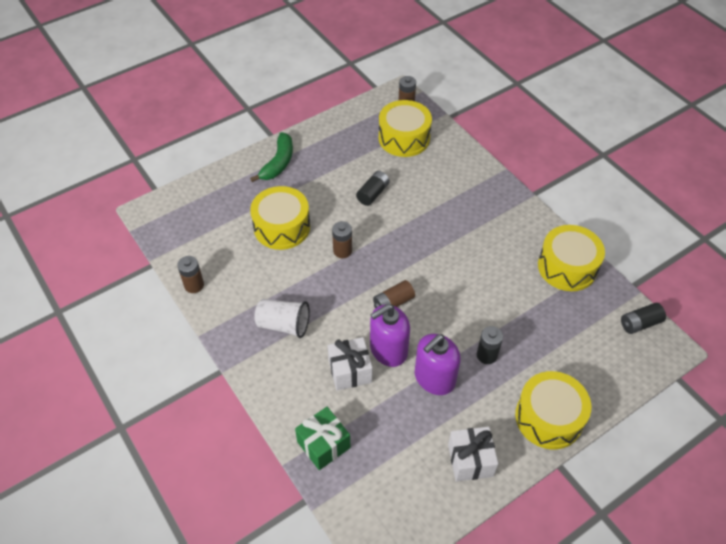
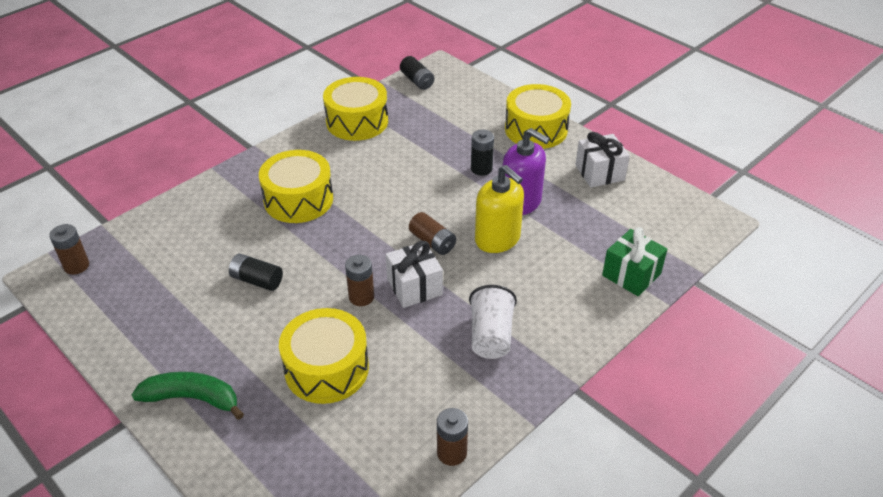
camera: 100 degrees left, 10 degrees down
white gift [328,337,372,391] -> white gift moved to [386,241,443,308]
purple soap dispenser [370,304,410,367] -> yellow soap dispenser [475,165,524,253]
yellow drum [379,100,432,157] -> yellow drum moved to [259,150,333,223]

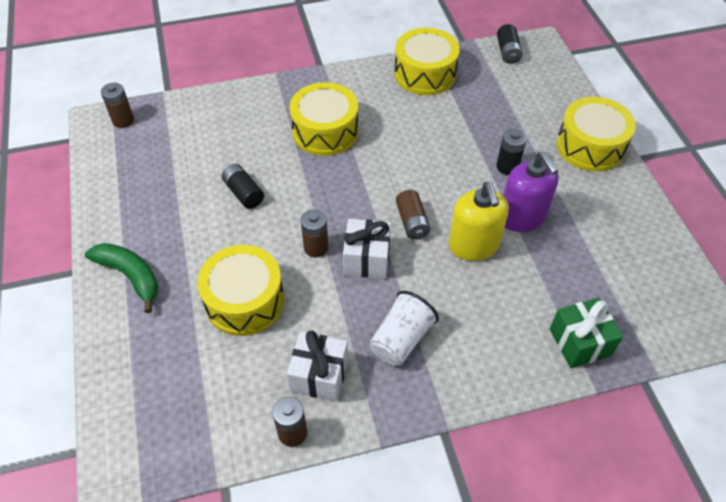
camera: 30 degrees right, 10 degrees up
white gift [575,132,630,188] -> white gift moved to [287,330,348,402]

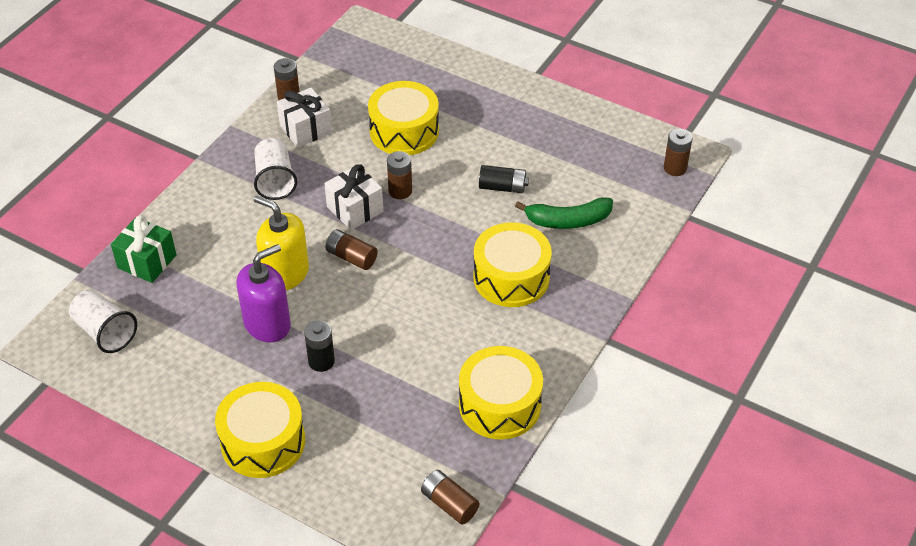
camera: 135 degrees right, 5 degrees down
green banana [85,243,159,313] -> green banana moved to [515,197,613,229]
black battery [497,24,523,64] -> brown battery [421,470,479,525]
purple soap dispenser [503,152,559,232] -> purple soap dispenser turned 120 degrees clockwise [236,244,291,342]
none -> white cup [69,290,137,353]

